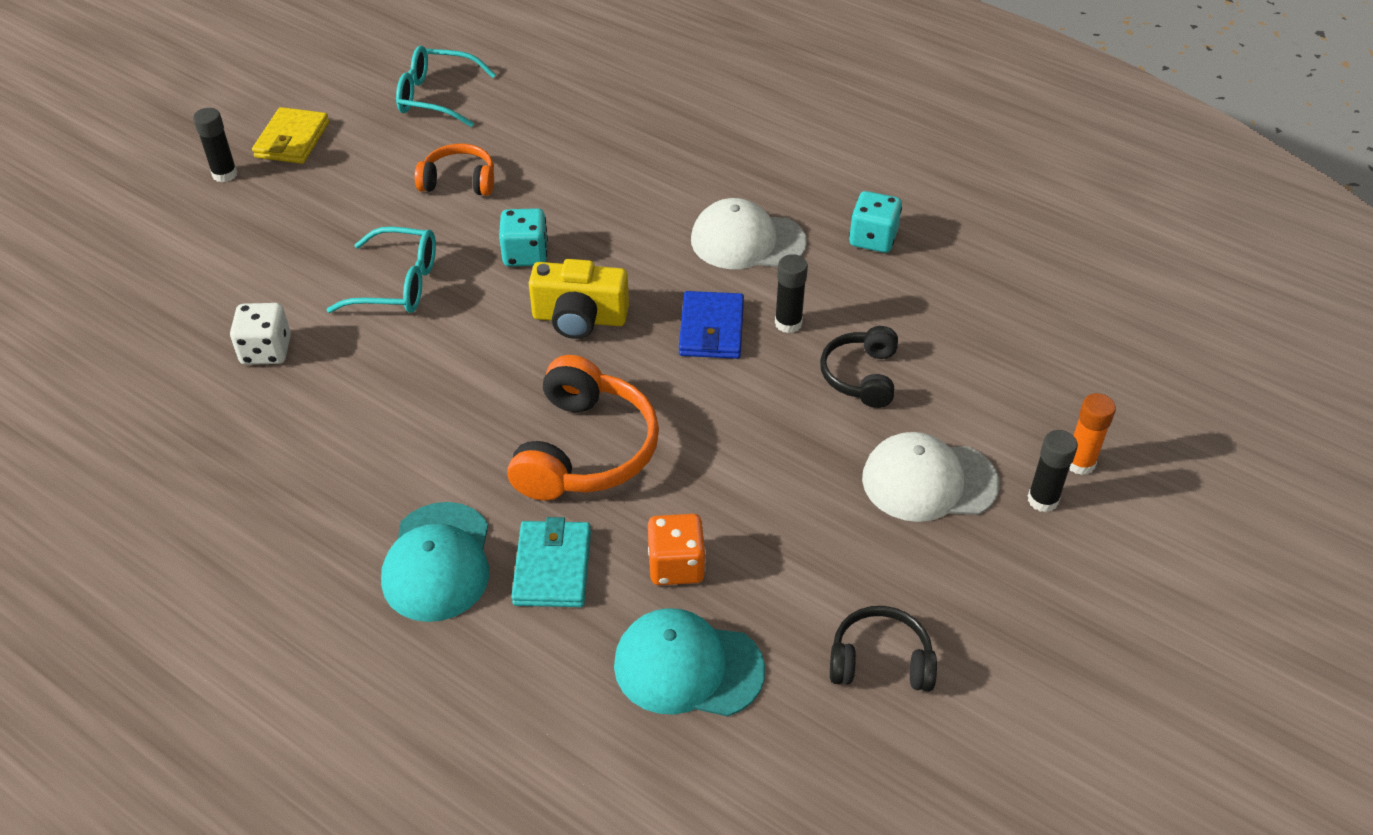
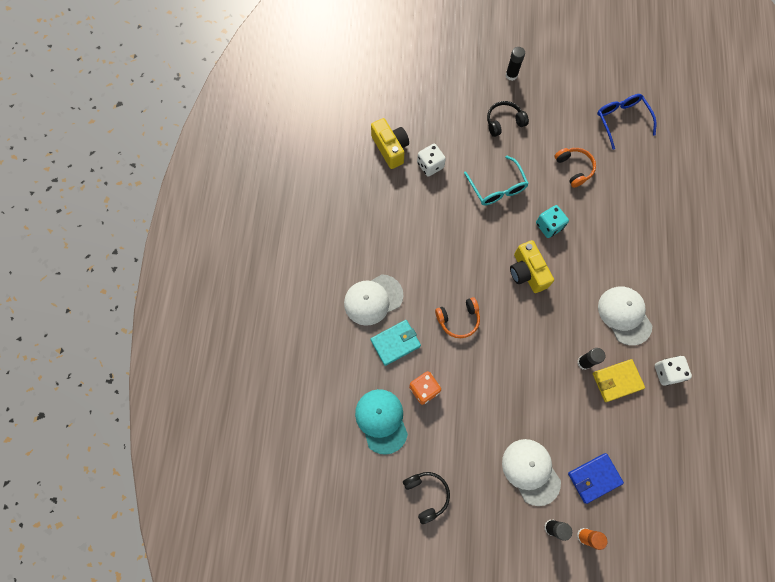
camera: 60 degrees right, 25 degrees up
yellow wallet [252,107,329,164] -> yellow wallet moved to [593,359,645,402]
turquoise cap [381,502,489,622] -> white cap [344,274,403,326]
turquoise glasses [396,46,496,127] -> blue glasses [597,94,656,150]
orange headphones [507,355,659,501] -> orange headphones [435,297,480,338], size x0.60
blue wallet [679,291,744,359] -> blue wallet moved to [568,453,624,504]
black headphones [820,326,898,408] -> black headphones moved to [487,101,529,137]
turquoise dice [849,191,902,253] -> white dice [655,356,692,386]
none -> yellow camera [371,118,409,169]

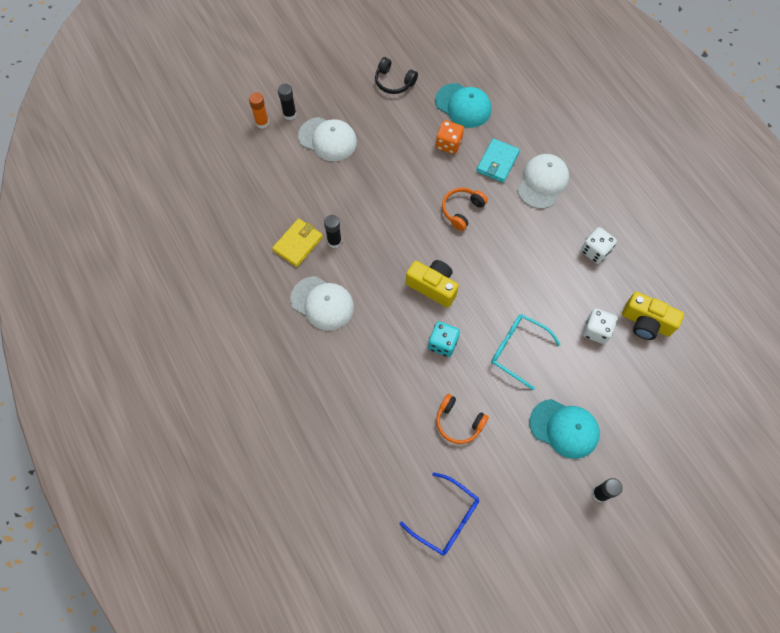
camera: 145 degrees right, 5 degrees down
black headphones [487,101,529,137] -> turquoise cap [529,399,600,459]
blue wallet [568,453,624,504] -> none
white dice [655,356,692,386] -> white dice moved to [581,227,617,264]

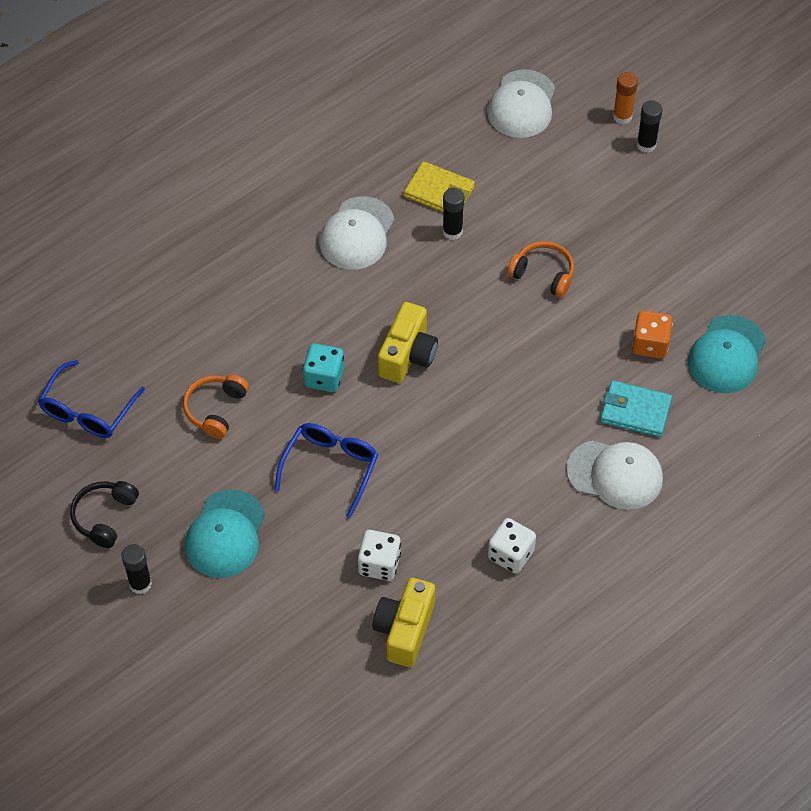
camera: 80 degrees right, 10 degrees down
white cap [298,117,357,161] -> white cap moved to [487,69,555,138]
black headphones [375,57,418,94] -> black headphones moved to [70,481,139,548]
orange headphones [442,188,488,231] -> orange headphones moved to [507,241,574,298]
turquoise glasses [491,314,560,390] -> blue glasses [275,423,378,518]

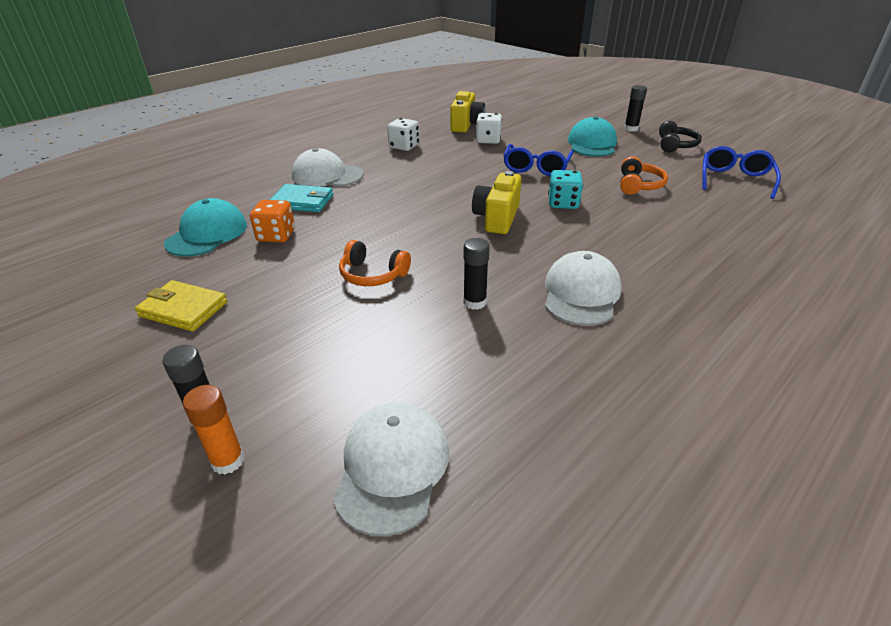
camera: 175 degrees right, 20 degrees down
yellow wallet [404,161,475,212] -> yellow wallet moved to [135,280,227,331]

